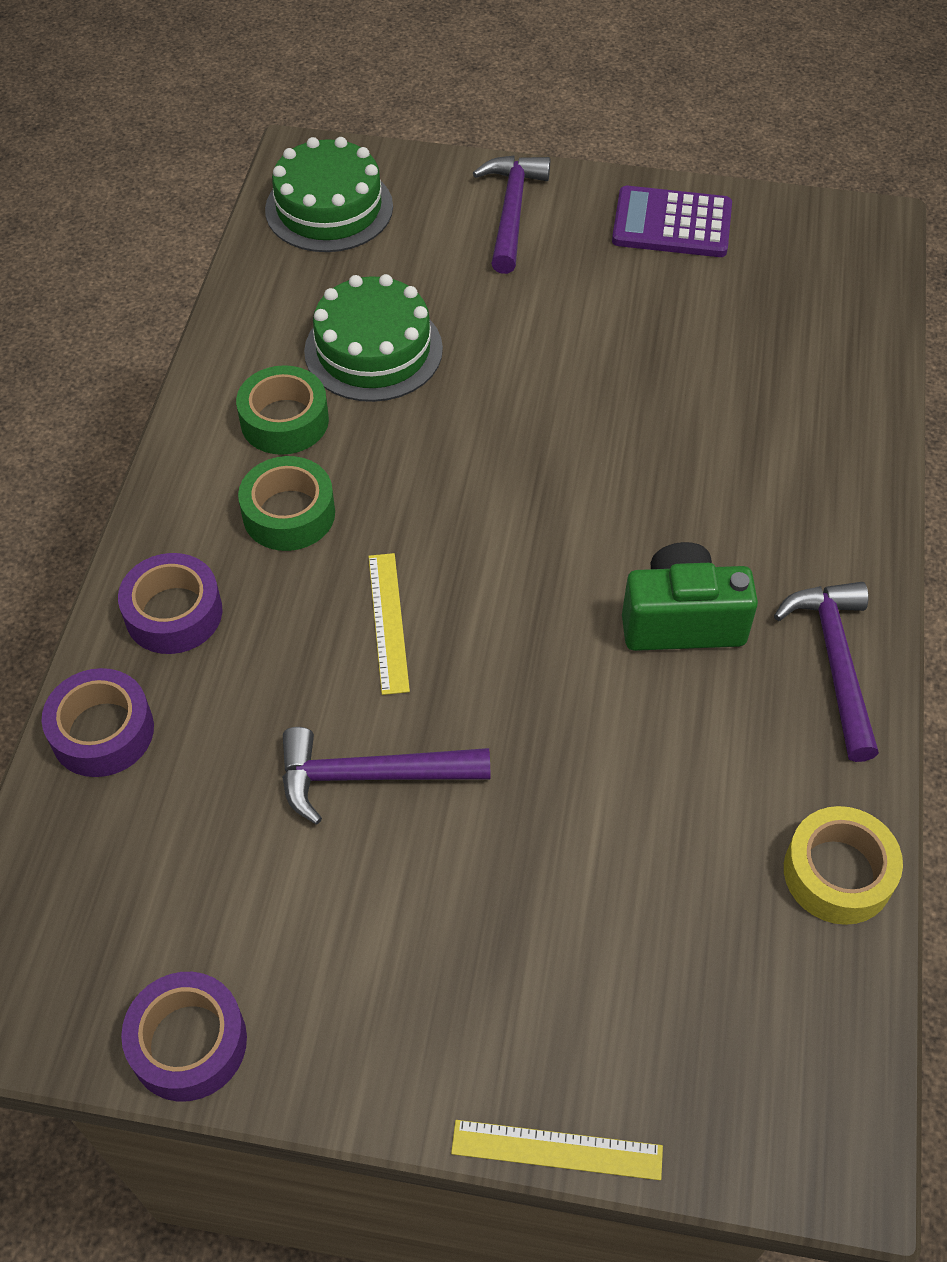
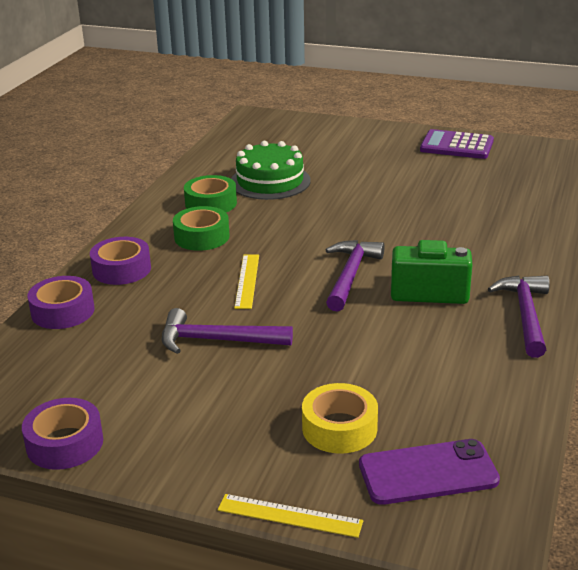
camera: 10 degrees right, 25 degrees down
green cake [265,137,393,252] -> none
purple hammer [473,156,550,274] -> purple hammer moved to [326,240,384,312]
yellow tape [784,806,903,925] -> yellow tape moved to [302,383,378,454]
none -> purple phone [359,439,500,505]

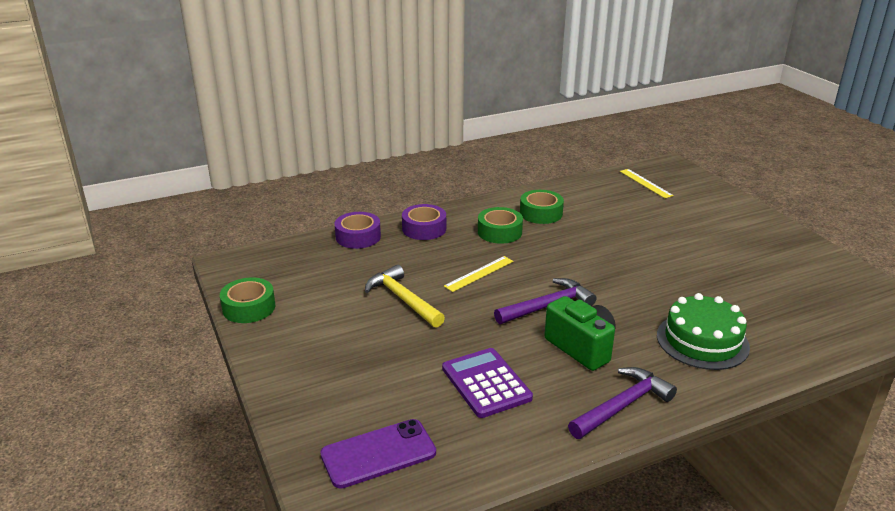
camera: 45 degrees right, 0 degrees up
purple tape [22,398,103,470] -> green tape [220,277,275,323]
purple hammer [162,308,293,354] -> yellow hammer [365,265,445,328]
yellow ruler [218,494,363,538] -> yellow ruler moved to [620,169,674,198]
green cake [231,141,311,200] -> green cake moved to [657,293,750,370]
yellow tape [302,383,378,454] -> none
purple phone [359,439,500,505] -> purple phone turned 60 degrees counterclockwise [320,419,436,489]
purple calculator [420,129,494,159] -> purple calculator moved to [442,348,533,418]

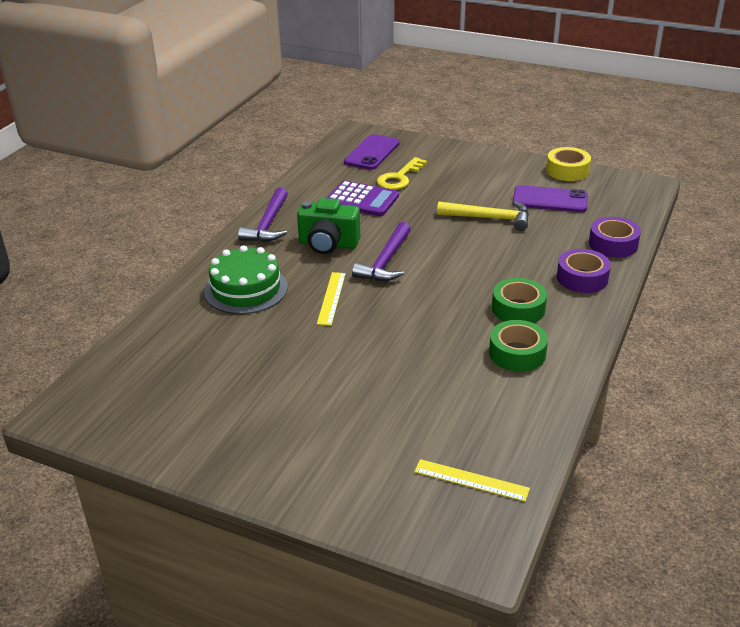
camera: 140 degrees right, 5 degrees up
green tape [220,277,275,323] -> yellow tape [546,147,591,181]
yellow ruler [444,256,514,292] -> yellow ruler moved to [317,272,346,325]
none -> yellow key [377,157,427,190]
none -> purple phone [513,185,588,212]

